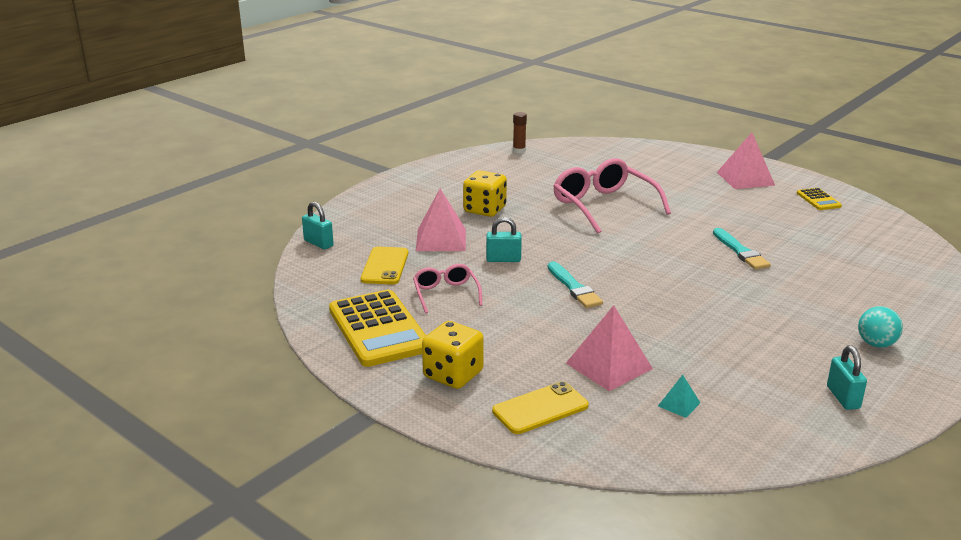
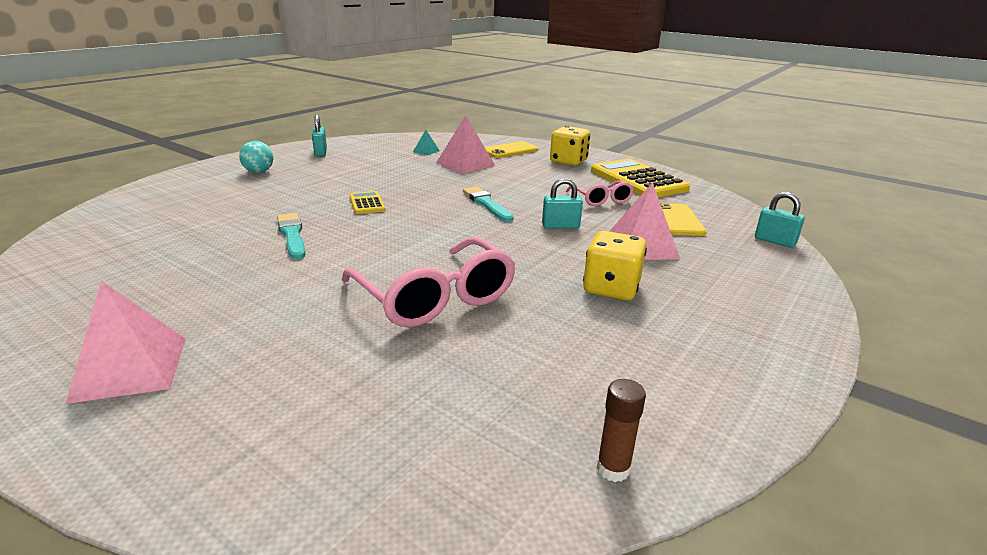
camera: 175 degrees right, 0 degrees up
yellow calculator [797,188,842,210] -> yellow calculator moved to [350,191,386,214]

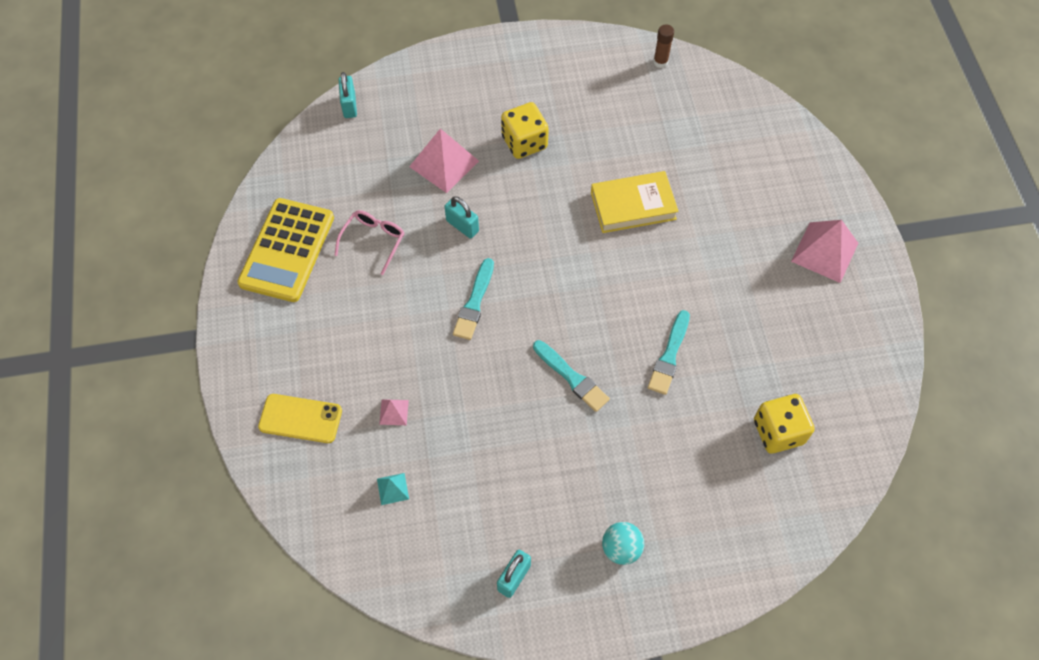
camera: 135 degrees left, 35 degrees up
pink glasses [342,237,516,327] -> yellow book [591,171,679,233]
yellow calculator [350,191,386,214] -> turquoise brush [533,340,610,412]
pink pyramid [436,115,495,174] -> pink pyramid [379,399,409,425], size x0.48
yellow dice [550,126,590,166] -> yellow dice moved to [754,394,815,454]
yellow phone [660,202,707,236] -> none

